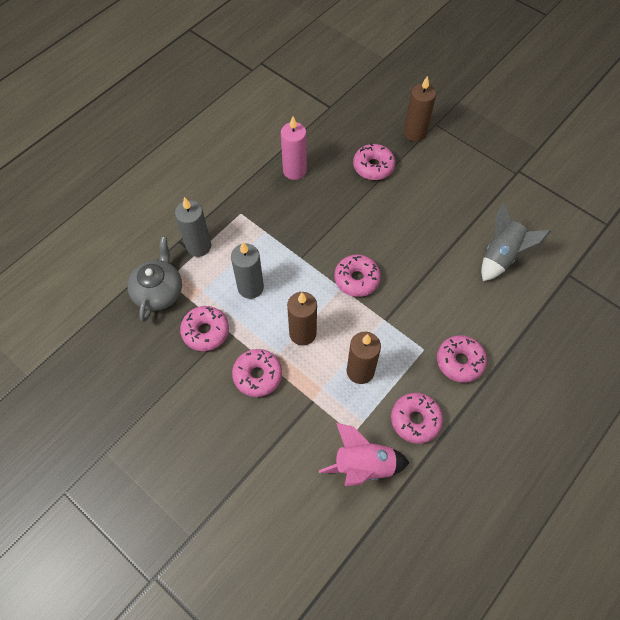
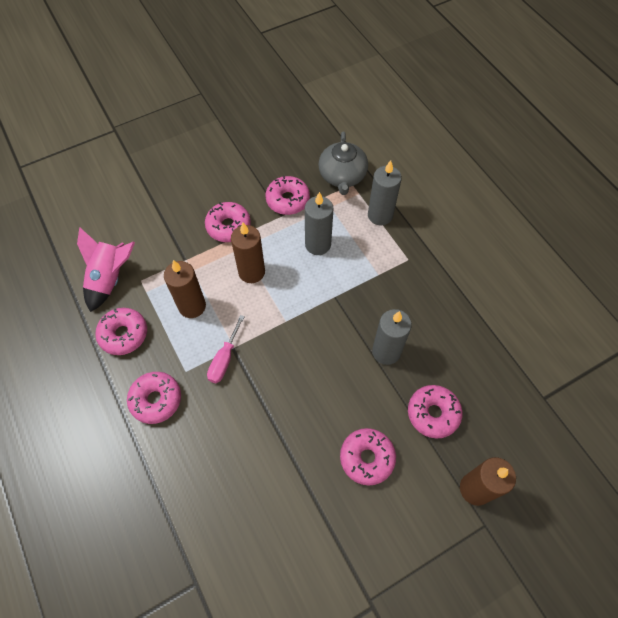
camera: 110 degrees right, 0 degrees up
grey teapot [127,237,182,322] -> grey teapot turned 60 degrees clockwise [318,131,368,195]
pink candle [281,117,307,180] -> none
pink donut [334,255,381,297] -> pink donut moved to [340,428,396,485]
grey rocket [481,203,551,281] -> none
none -> pink screwdriver [207,315,245,383]
none -> grey candle [372,309,412,365]

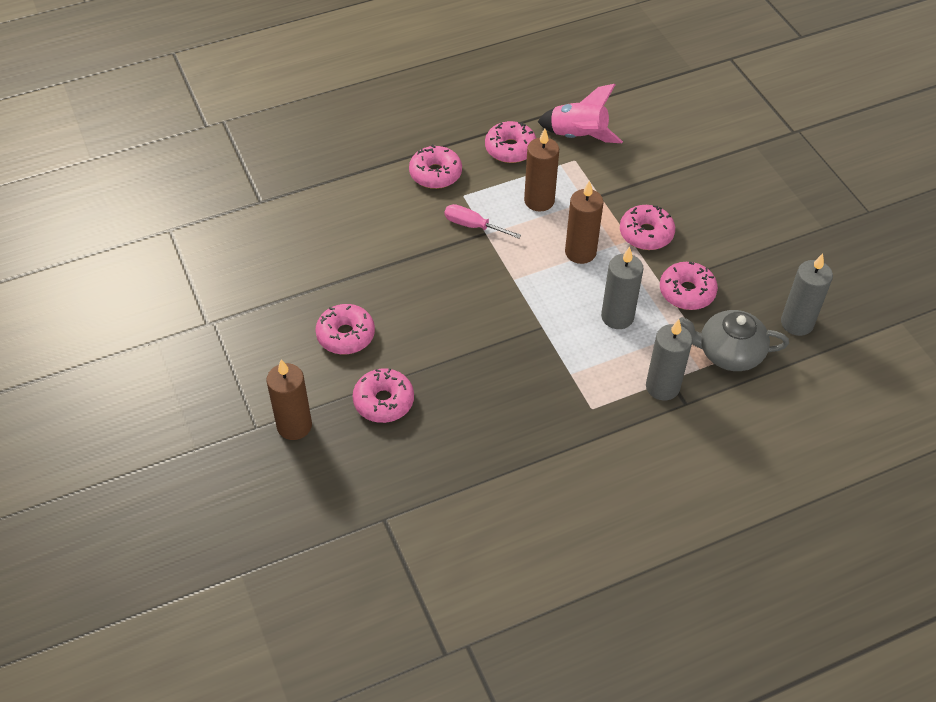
camera: 95 degrees right, 10 degrees down
grey candle [372,309,412,365] -> grey candle moved to [781,253,833,336]

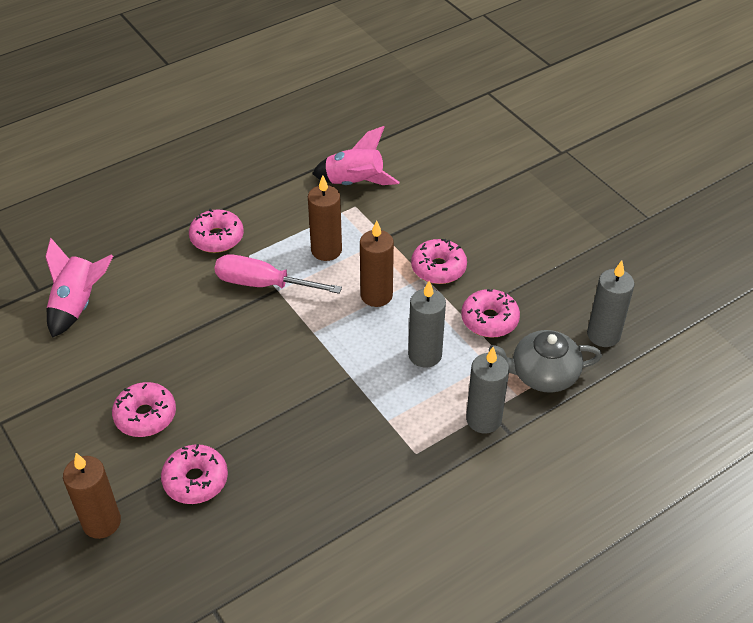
camera: 10 degrees left, 5 degrees down
pink screwdriver [444,204,521,239] -> pink screwdriver [215,254,342,294], size x1.54
pink donut [485,121,536,163] -> none
none -> pink rocket [45,238,113,338]

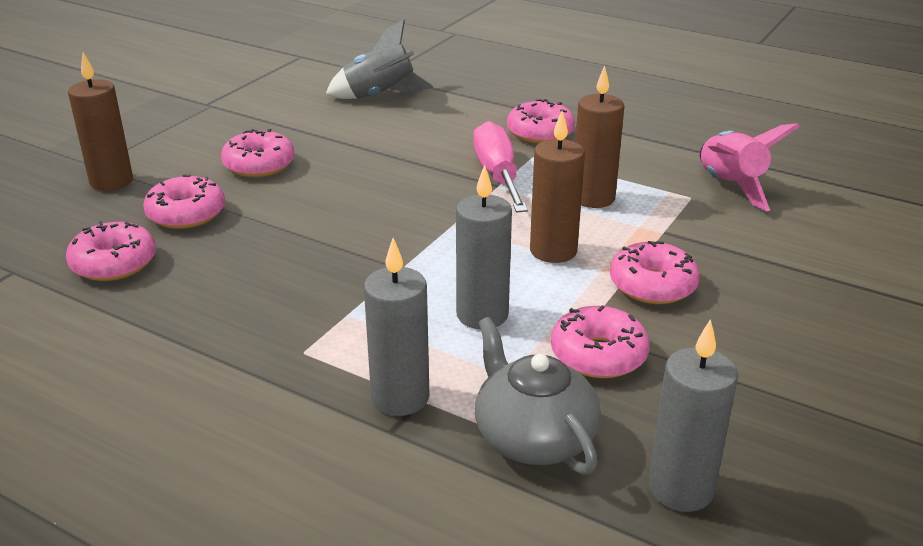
camera: 65 degrees right, 15 degrees down
pink rocket [45,238,113,338] -> grey rocket [326,19,433,99]
none -> pink donut [66,221,156,281]

